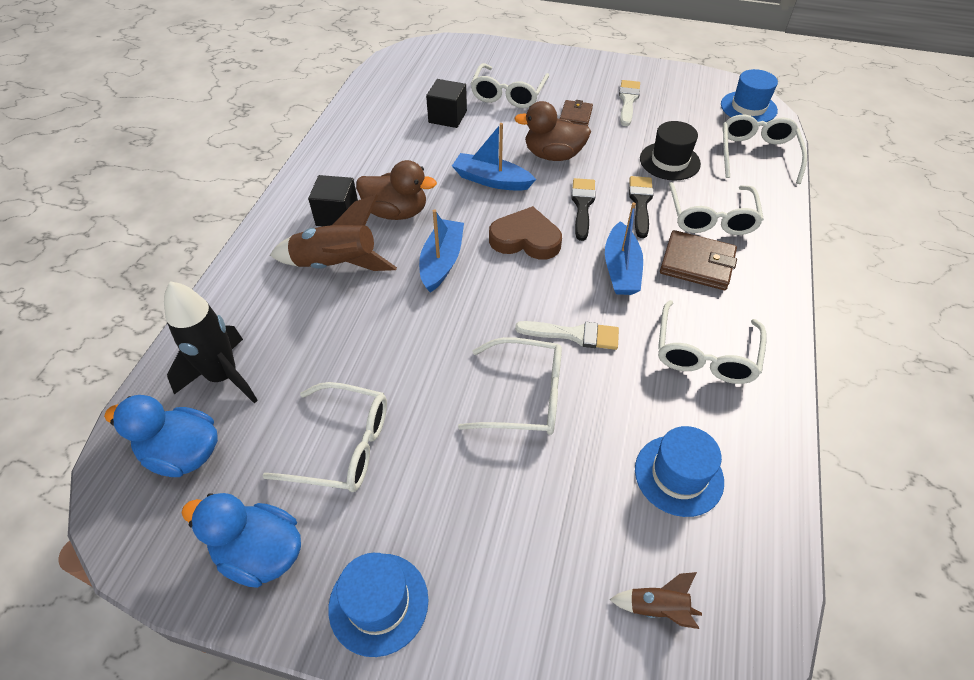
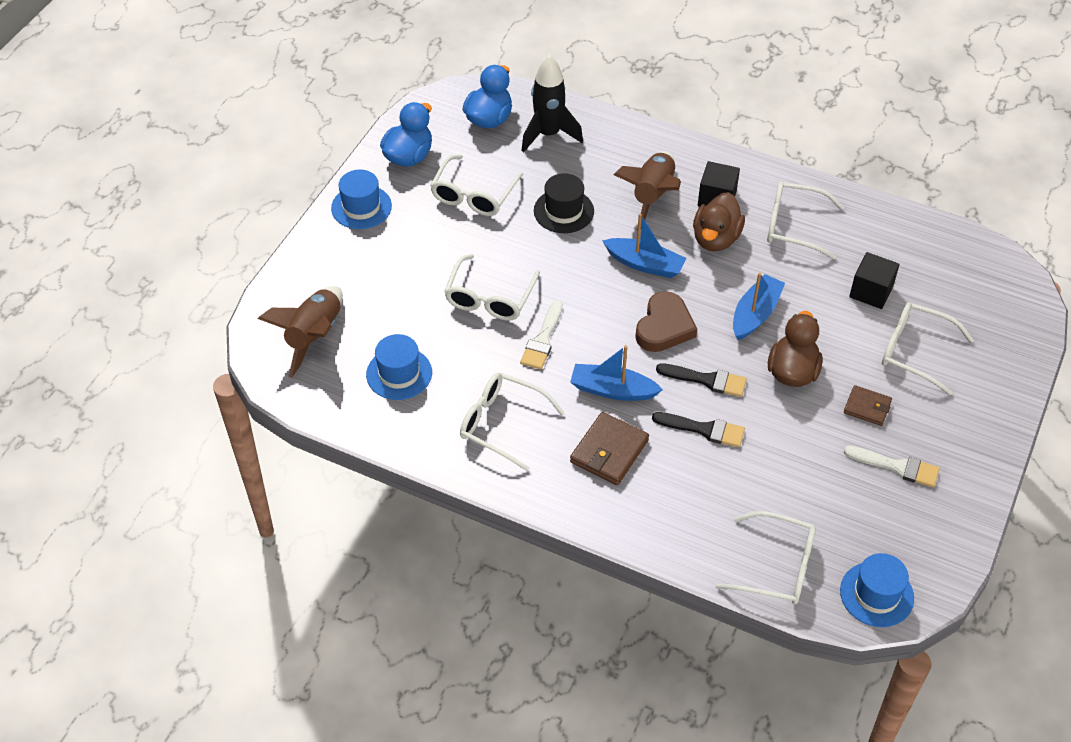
camera: 100 degrees right, 0 degrees up
brown rocket [609,572,702,629] -> brown rocket [258,286,343,378], size x2.06
black hat [640,121,701,180] -> black hat moved to [534,173,594,233]
white glasses [669,182,764,235] -> white glasses moved to [767,182,844,259]

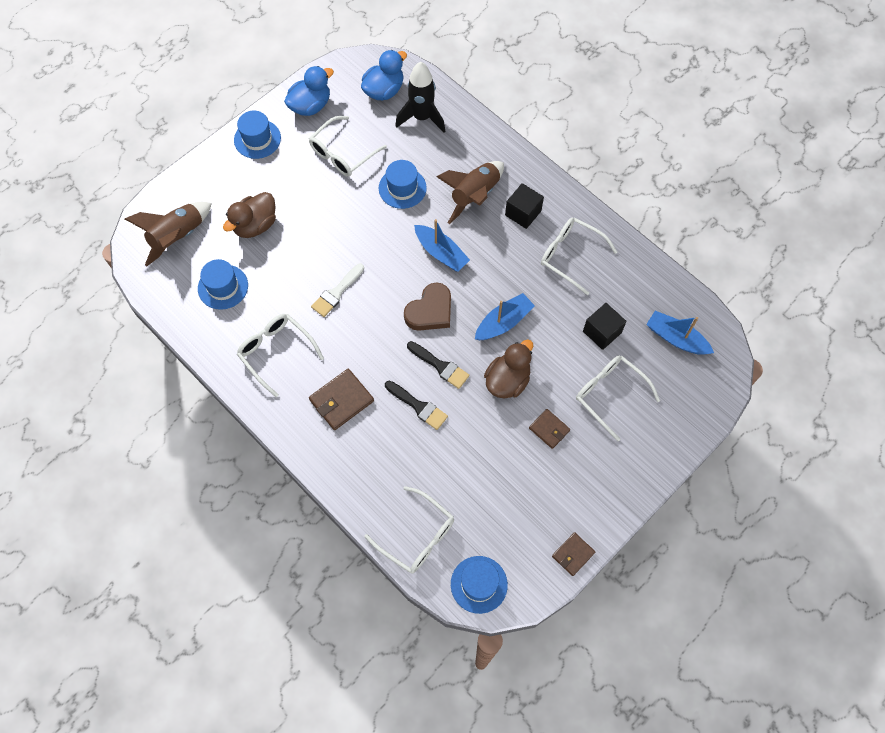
camera: 20 degrees right, 15 degrees up
white glasses [444,254,540,321] -> none
black hat [534,173,594,233] -> blue hat [379,160,427,209]
blue boat [570,345,663,401] -> blue boat moved to [646,311,714,355]
brown duck [693,192,745,251] -> brown duck moved to [223,192,276,238]
white brush [844,445,940,487] -> none
none -> brown wallet [552,532,595,576]

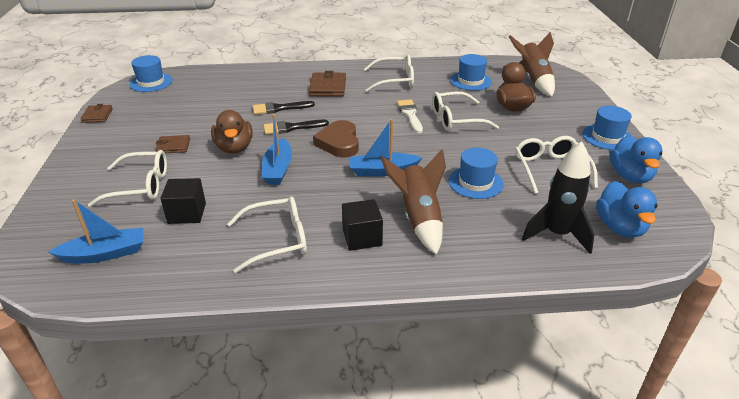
camera: 130 degrees right, 30 degrees down
white glasses [365,486,454,574] -> white glasses moved to [432,92,499,131]

